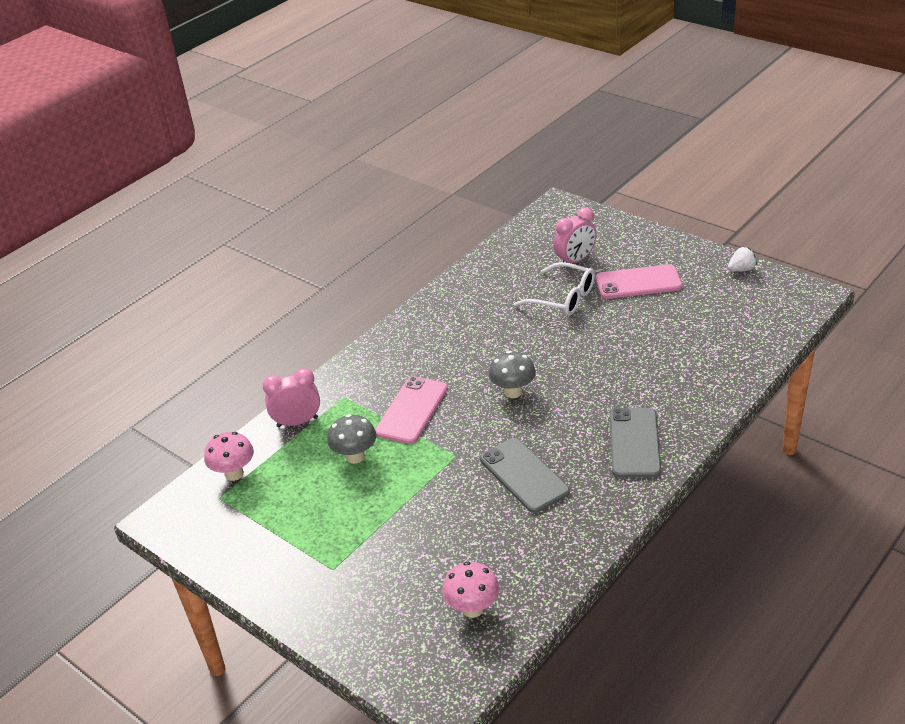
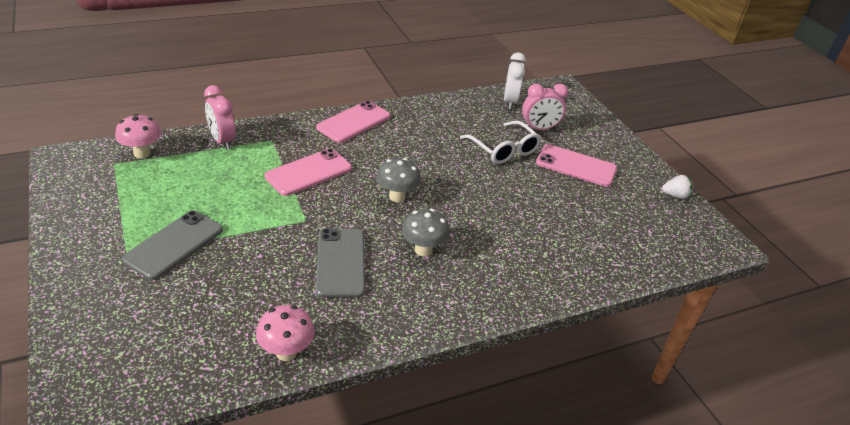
camera: 20 degrees right, 0 degrees up
pink clock [263,368,320,428] -> pink clock turned 135 degrees counterclockwise [204,85,236,150]
grey mushroom [327,414,376,464] -> grey mushroom moved to [402,209,450,257]
pink mushroom [442,561,499,618] -> pink mushroom moved to [256,305,315,361]
grey phone [610,408,661,477] -> grey phone moved to [122,211,223,280]
none -> pink phone [316,101,391,143]
none -> white clock [504,53,526,109]

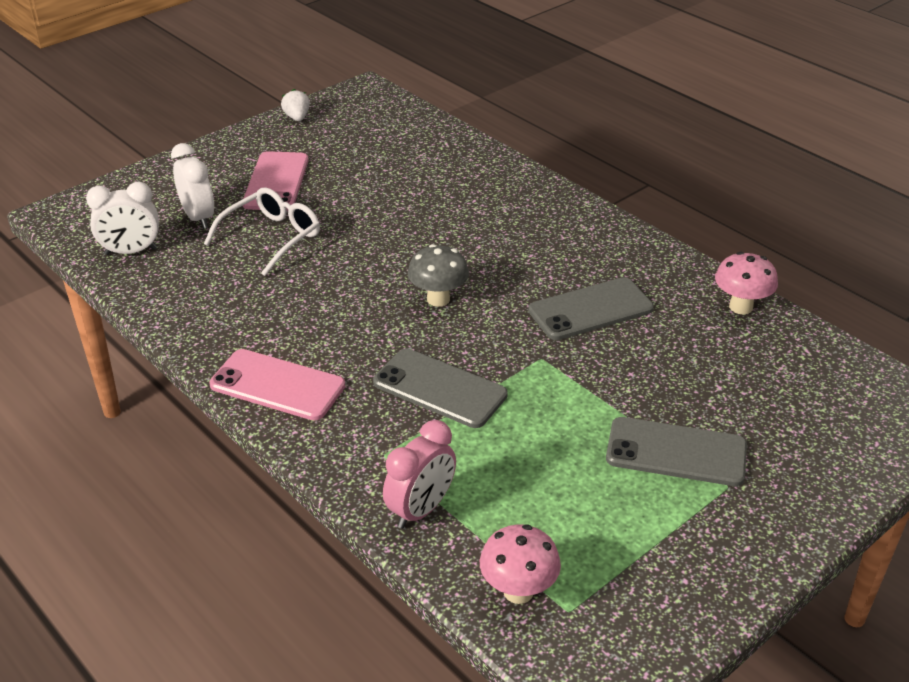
camera: 105 degrees left, 0 degrees up
pink phone [265,148,352,196] -> grey phone [373,349,508,428]
grey mushroom [402,209,450,257] -> none
pink clock [522,83,568,130] -> white clock [171,143,214,229]

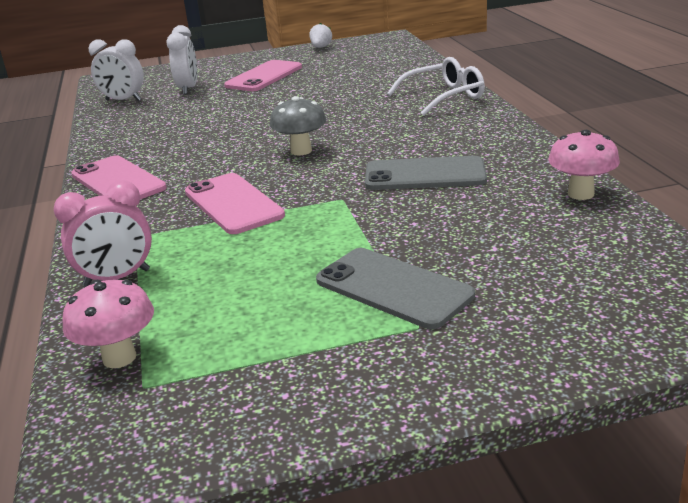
camera: 30 degrees right, 10 degrees down
white glasses [204,187,320,276] -> white glasses moved to [387,57,485,116]
grey phone [373,349,508,428] -> pink phone [185,173,285,234]

